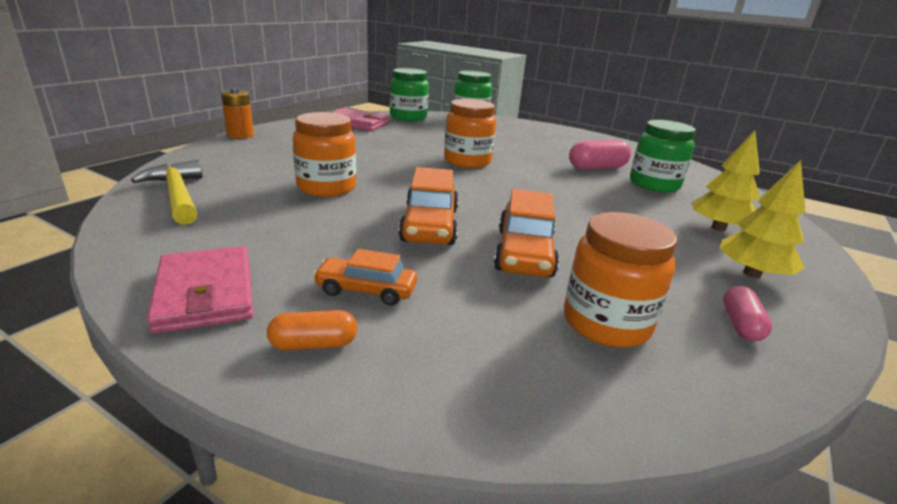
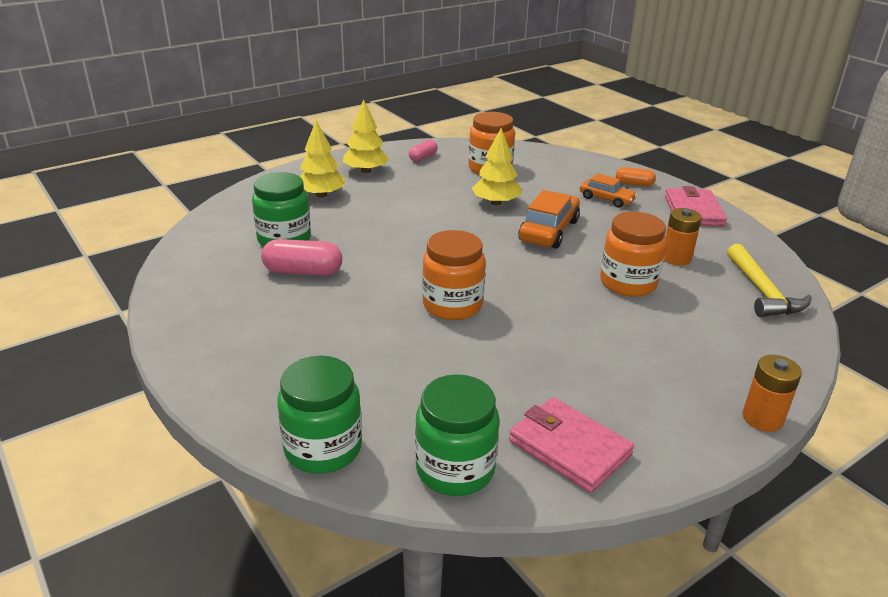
camera: 155 degrees left, 5 degrees up
orange car [494,189,559,277] -> yellow tree [472,128,521,206]
none -> orange battery [664,208,702,266]

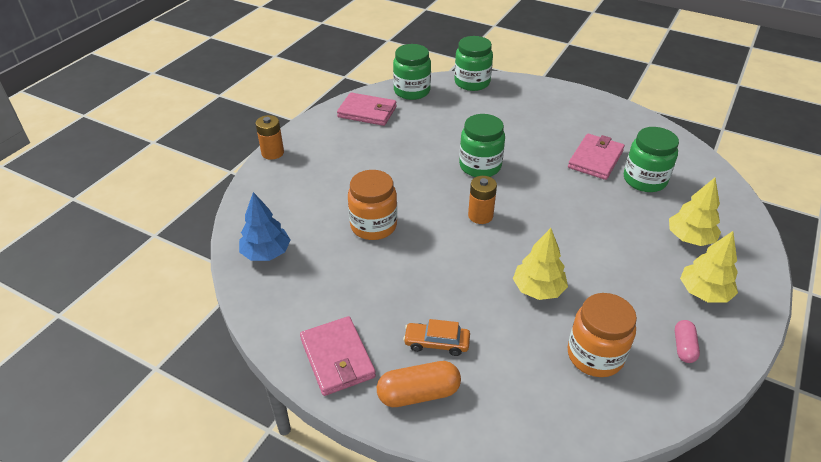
camera: 155 degrees right, 10 degrees up
pink capsule [261,239,342,276] -> pink wallet [568,134,625,180]
orange jar [422,230,486,320] -> green jar [459,114,505,177]
orange car [518,190,580,249] -> none
orange capsule [616,167,656,186] -> orange capsule [377,361,461,407], size x1.64
orange battery [664,208,702,266] -> orange battery moved to [468,176,497,224]
yellow hammer [727,244,812,317] -> blue tree [239,192,290,261]

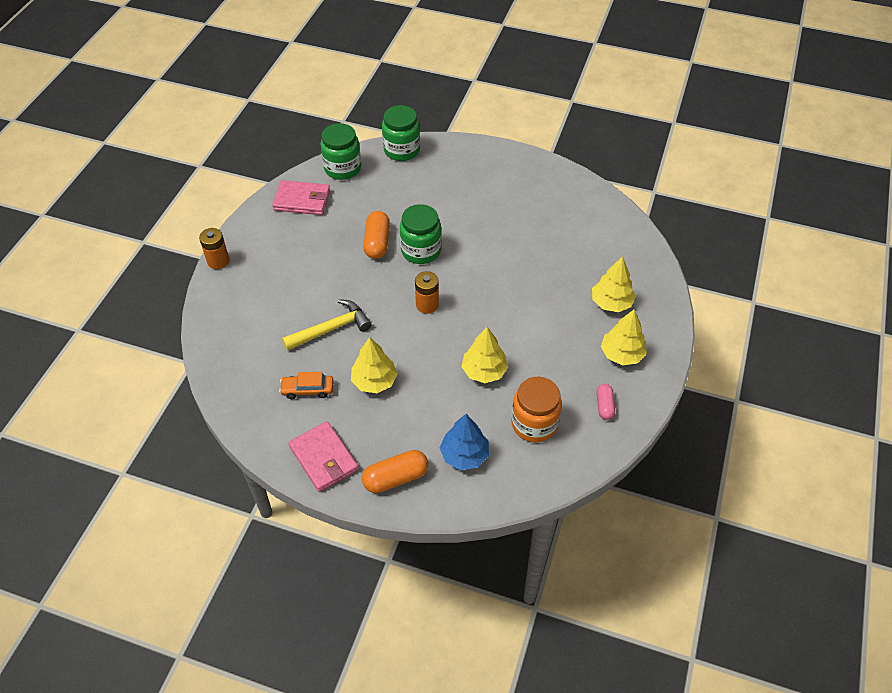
camera: 10 degrees left, 10 degrees up
blue tree [239,192,290,261] -> blue tree moved to [440,414,489,470]
orange jar [348,170,397,240] -> yellow hammer [282,299,372,351]
orange car [403,319,470,356] -> orange car moved to [279,372,334,399]
pink wallet [568,134,625,180] -> none
green jar [624,127,679,192] -> none
none -> yellow tree [351,337,398,393]
none -> orange capsule [363,211,390,259]

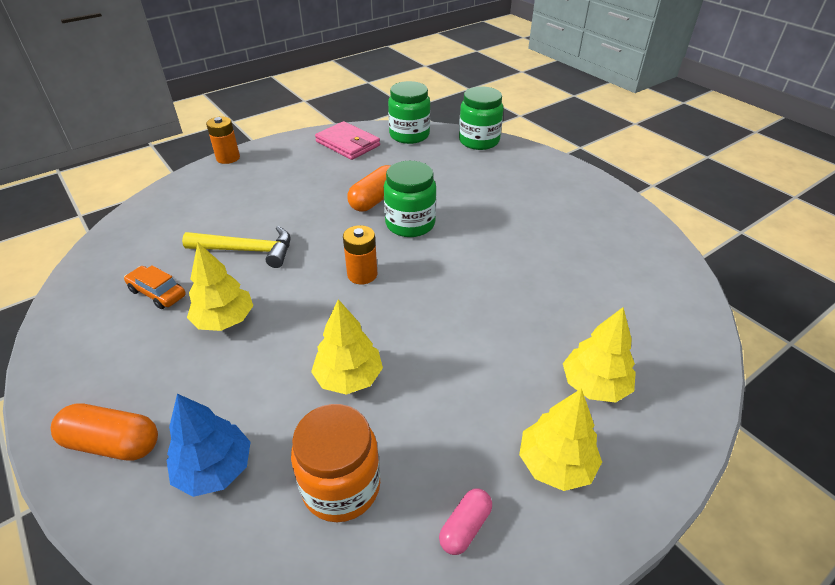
camera: 35 degrees right, 10 degrees down
pink wallet [289,421,359,492] -> none

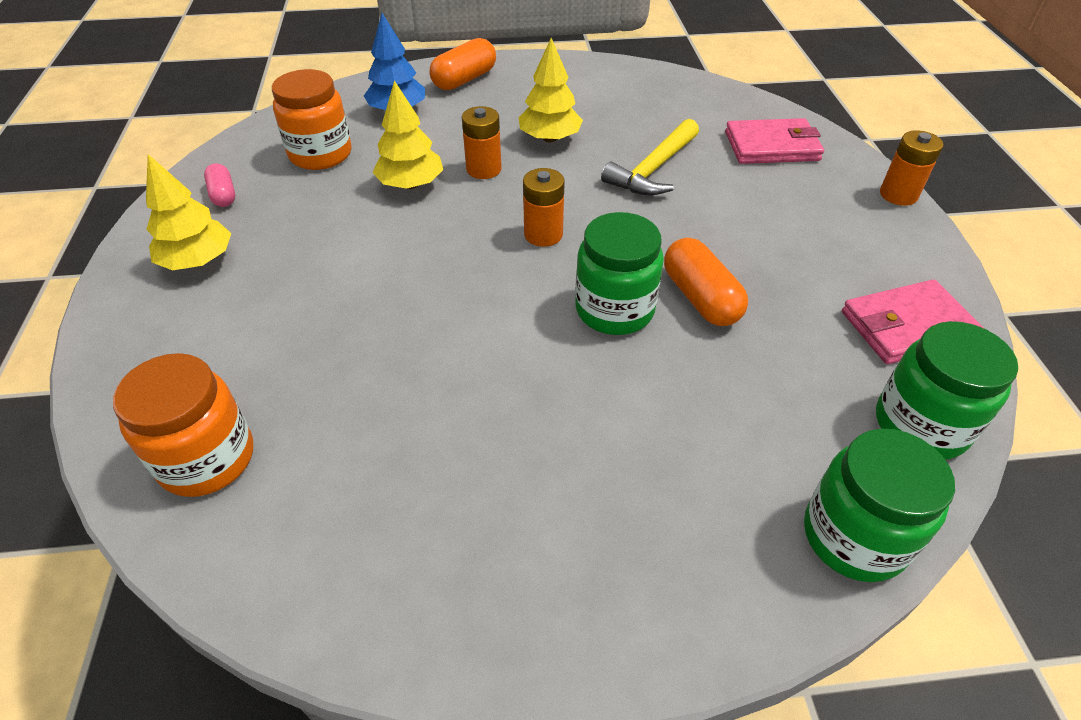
camera: 120 degrees right, 5 degrees up
orange car [124,265,186,309] -> none
yellow tree [563,307,636,403] -> none
none -> orange jar [113,353,253,497]
none -> orange battery [462,106,502,179]
none -> pink wallet [725,118,824,164]

